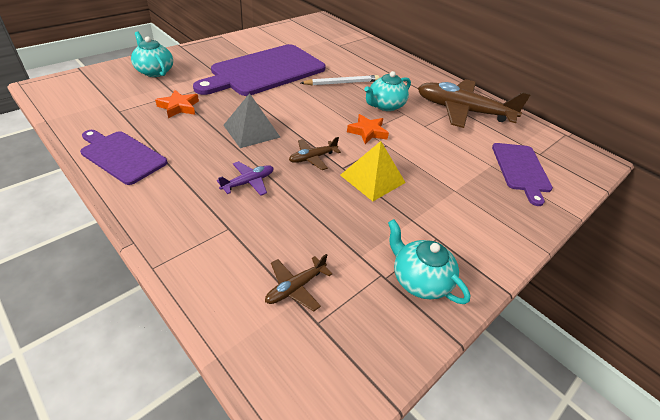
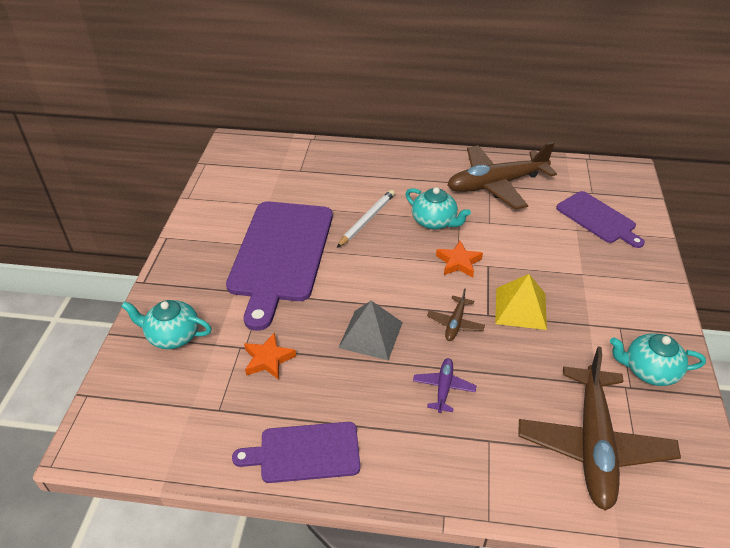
camera: 35 degrees left, 0 degrees up
brown plane [265,254,333,311] -> brown plane [519,347,681,511], size x2.28
turquoise teapot [364,71,411,111] -> turquoise teapot turned 60 degrees counterclockwise [406,187,471,230]

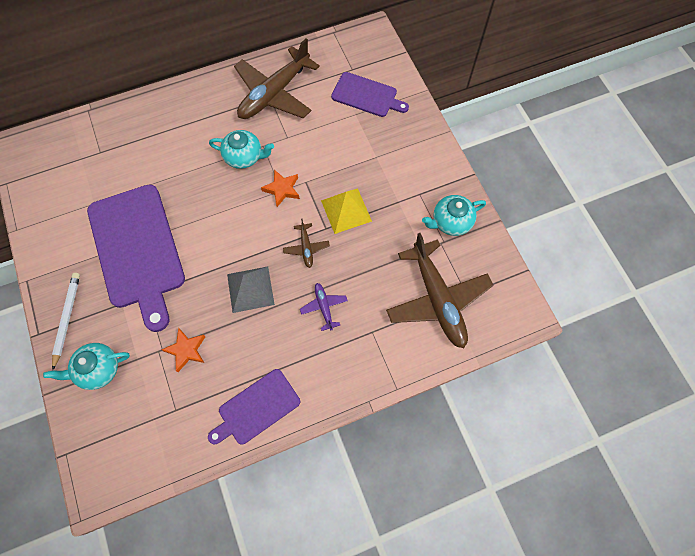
camera: 30 degrees left, 25 degrees up
white pencil [337,190,395,248] -> white pencil moved to [52,273,80,370]

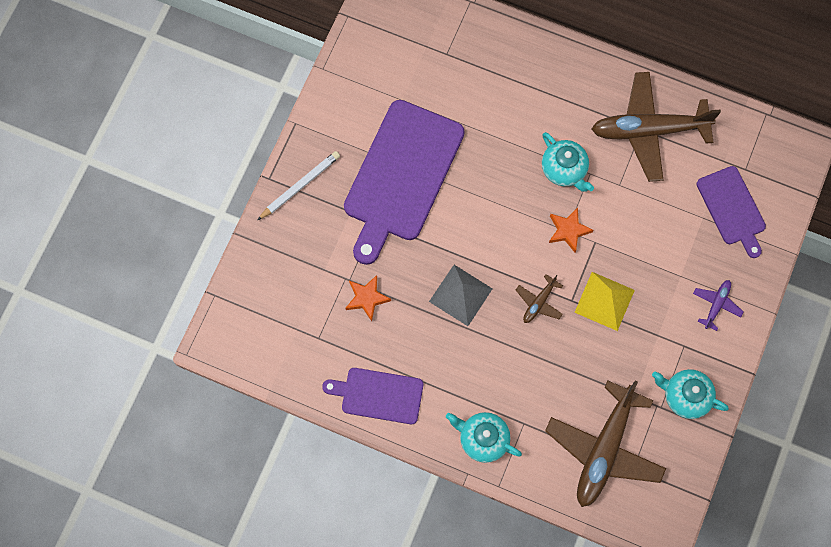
camera: 45 degrees right, 5 degrees up
turquoise teapot [43,343,130,390] -> turquoise teapot moved to [446,412,522,463]
purple plane [300,283,348,331] -> purple plane moved to [693,280,744,331]

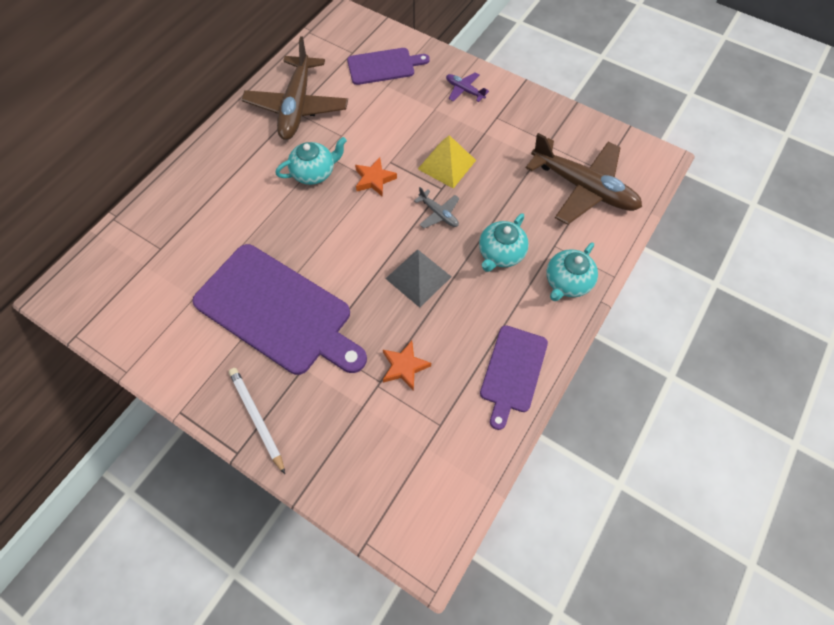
camera: 80 degrees left, 10 degrees down
brown plane [516,274,563,323] -> grey plane [414,187,460,228]
turquoise teapot [652,369,729,419] -> turquoise teapot moved to [479,213,529,272]

